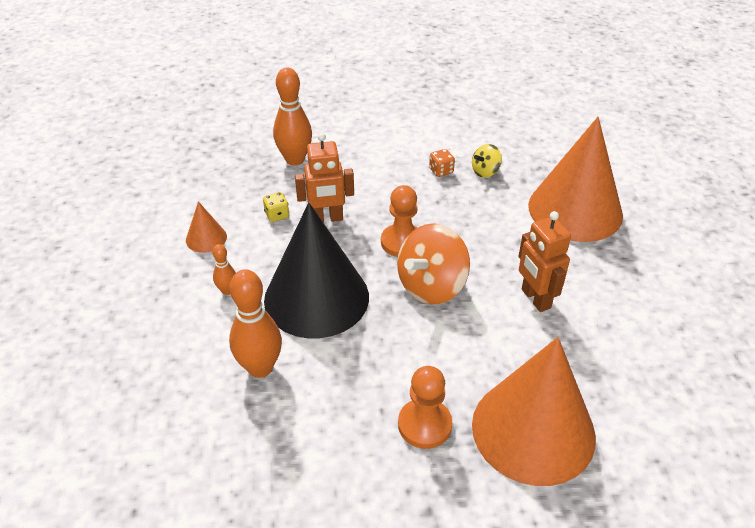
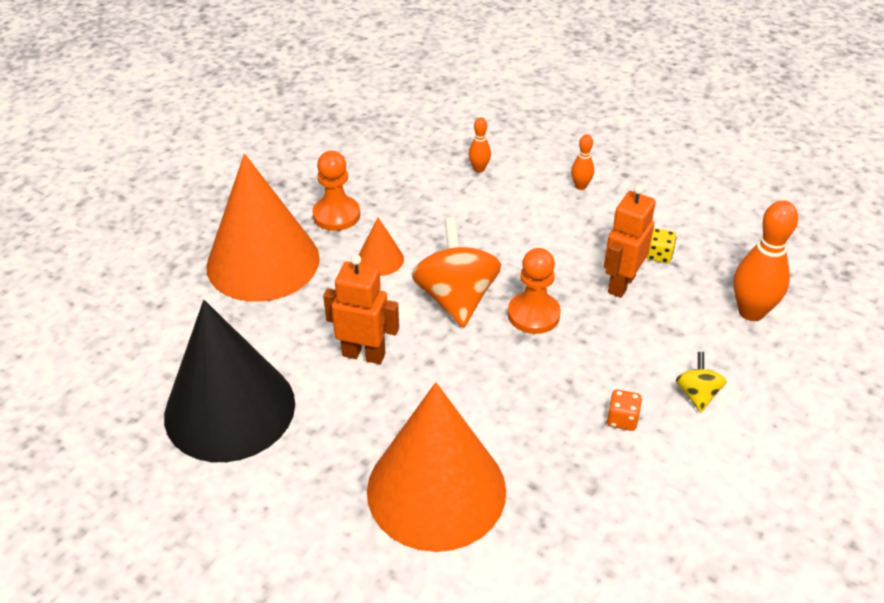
camera: 130 degrees right, 0 degrees up
orange cone [186,201,227,253] -> orange cone moved to [359,217,404,276]
orange bowling pin [229,269,282,378] -> orange bowling pin [468,117,491,173], size x0.51
black cone [264,203,369,338] -> black cone moved to [164,300,295,462]
yellow spinning top [472,144,502,178] -> yellow spinning top moved to [676,352,727,412]

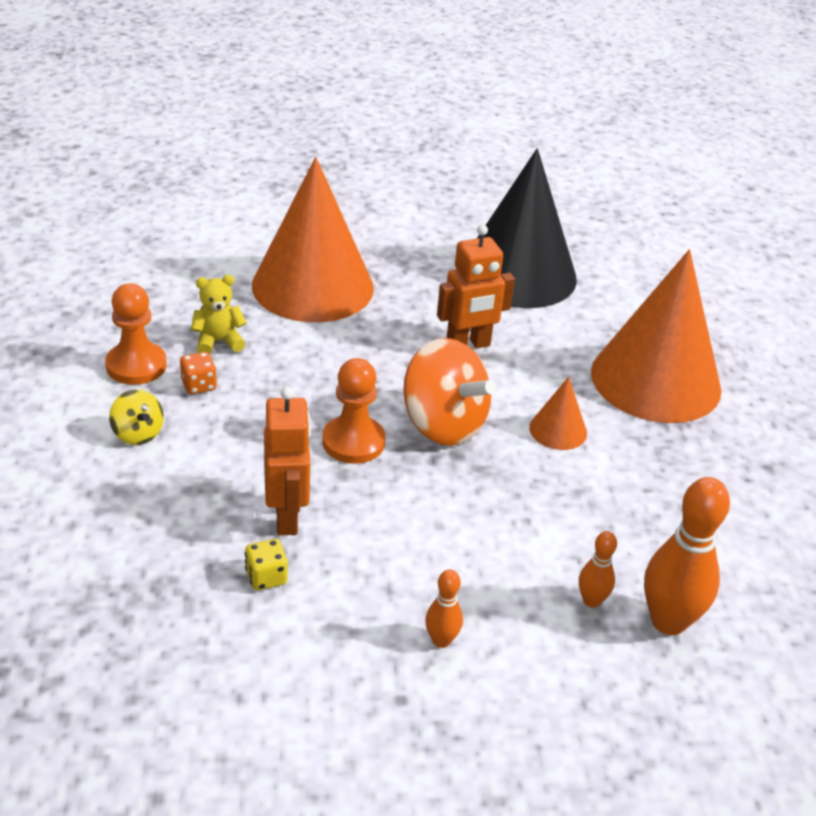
camera: 140 degrees right, 5 degrees down
orange pawn [312,151,360,231] -> orange pawn moved to [105,283,167,385]
orange bowling pin [733,200,798,321] -> orange bowling pin moved to [644,477,730,635]
none -> yellow teddy bear [191,275,247,354]

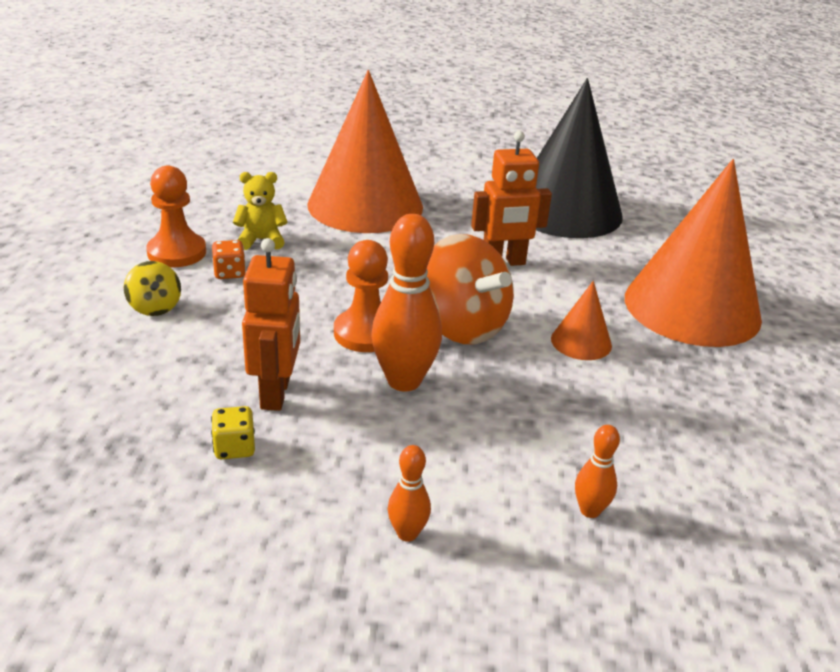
camera: 10 degrees right, 5 degrees down
orange bowling pin [644,477,730,635] -> orange bowling pin moved to [371,214,442,391]

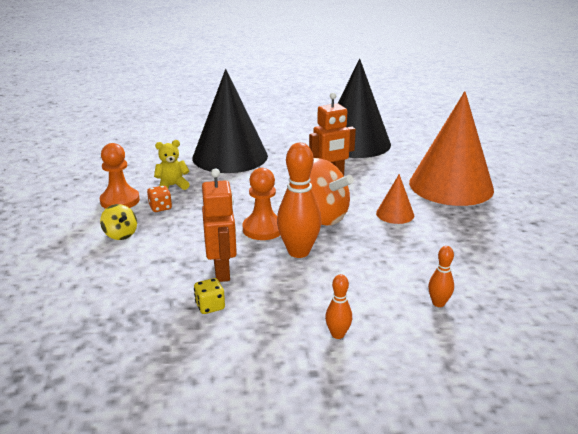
camera: 10 degrees left, 5 degrees down
orange cone [307,70,423,233] -> black cone [193,69,268,173]

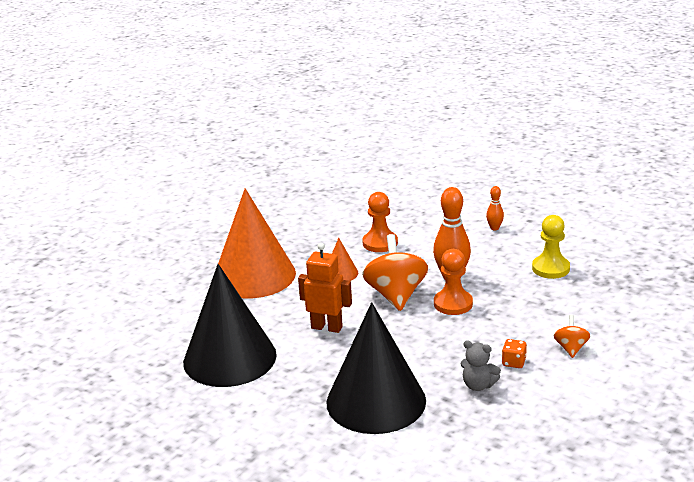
camera: 135 degrees left, 0 degrees up
orange pawn [100,143,140,209] -> orange pawn moved to [362,192,398,252]
yellow spinning top [100,204,137,240] -> orange spinning top [553,315,590,358]
yellow teddy bear [154,140,190,190] -> grey teddy bear [461,341,501,391]
yellow dice [194,278,225,314] -> yellow pawn [532,215,570,279]
orange robot [202,169,237,282] -> none
orange bowling pin [428,246,454,307] -> none

